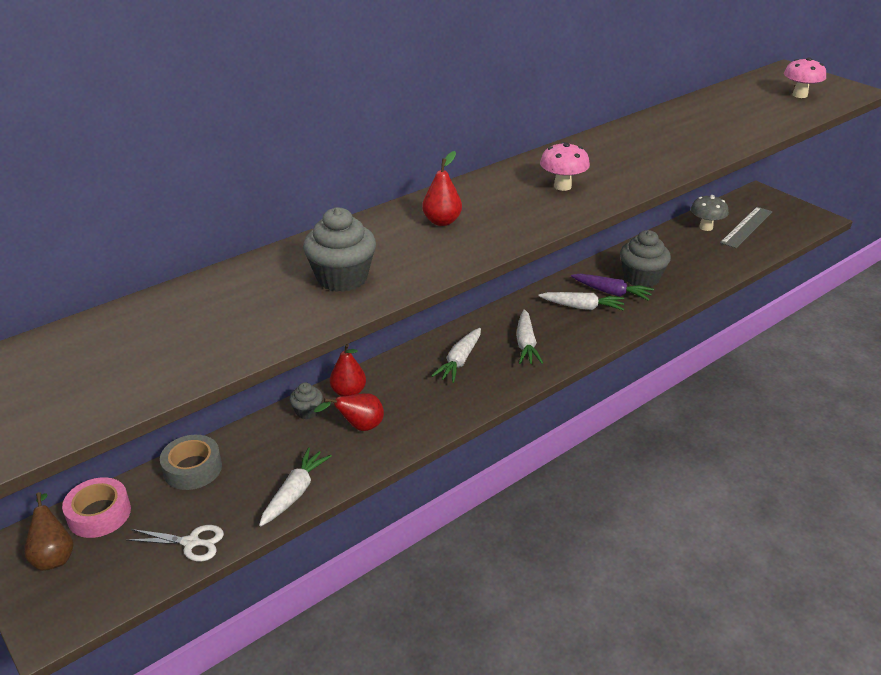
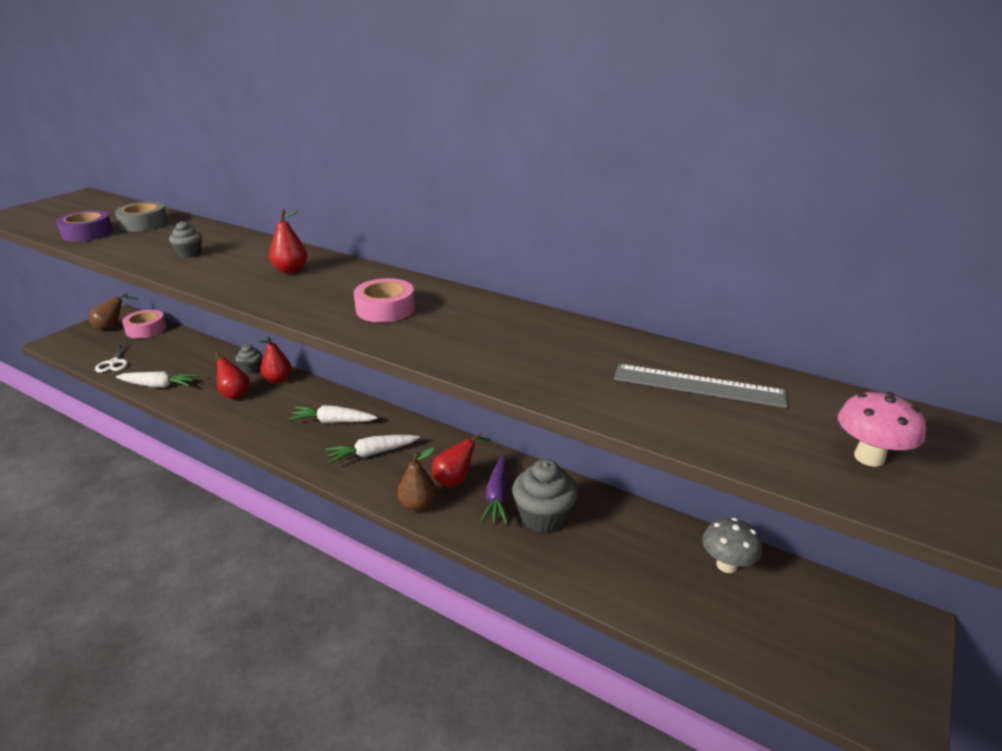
camera: 70 degrees right, 5 degrees down
grey tape [160,435,222,490] -> grey tape moved to [115,202,168,231]
grey cupcake [303,207,376,292] -> grey cupcake [169,221,202,258], size x0.54
white carrot [538,292,624,311] -> red pear [432,432,491,487]
pink mushroom [540,142,590,191] -> pink tape [354,278,415,323]
grey ruler [720,207,772,248] -> grey ruler moved to [614,364,787,408]
none -> purple tape [56,210,113,241]
none -> brown pear [397,447,436,511]

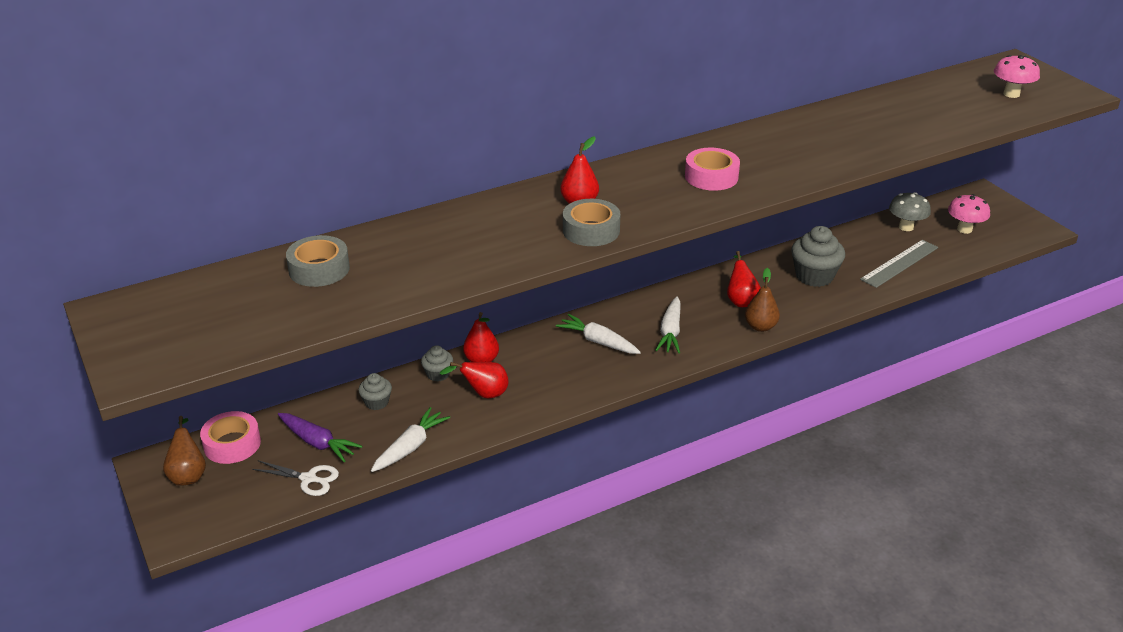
camera: 60 degrees left, 5 degrees up
purple tape [56,210,113,241] -> none
grey cupcake [169,221,202,258] -> grey cupcake moved to [358,373,392,410]
white carrot [288,405,378,423] -> white carrot turned 90 degrees clockwise [556,314,641,354]
purple carrot [480,456,508,525] -> purple carrot moved to [278,413,362,462]
grey ruler [614,364,787,408] -> grey ruler moved to [860,240,938,288]
none -> grey tape [563,199,620,246]
none -> pink mushroom [948,194,990,234]

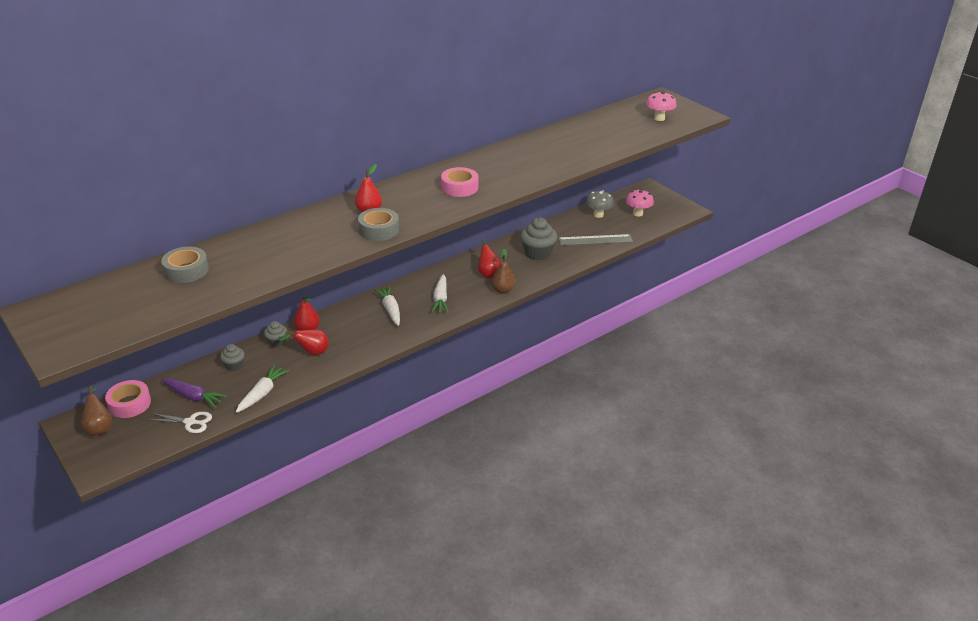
camera: 10 degrees left, 0 degrees up
white carrot [556,314,641,354] -> white carrot turned 45 degrees clockwise [374,286,400,326]
grey ruler [860,240,938,288] -> grey ruler turned 45 degrees clockwise [558,234,633,245]

